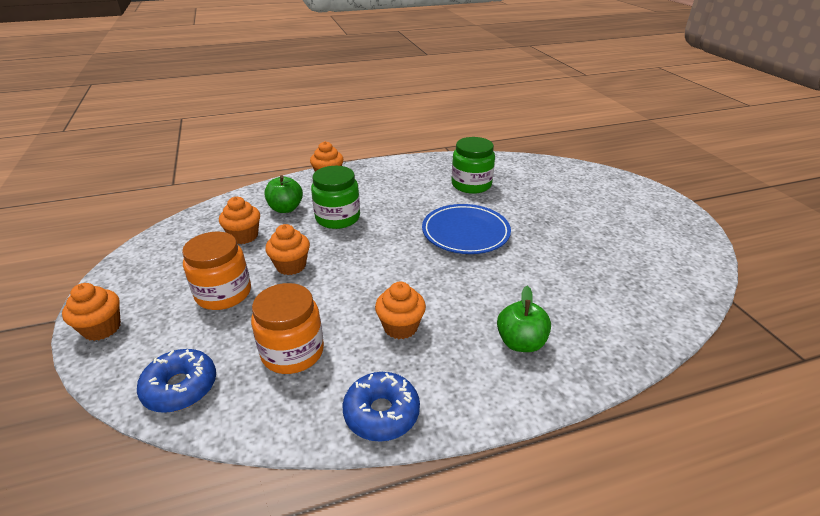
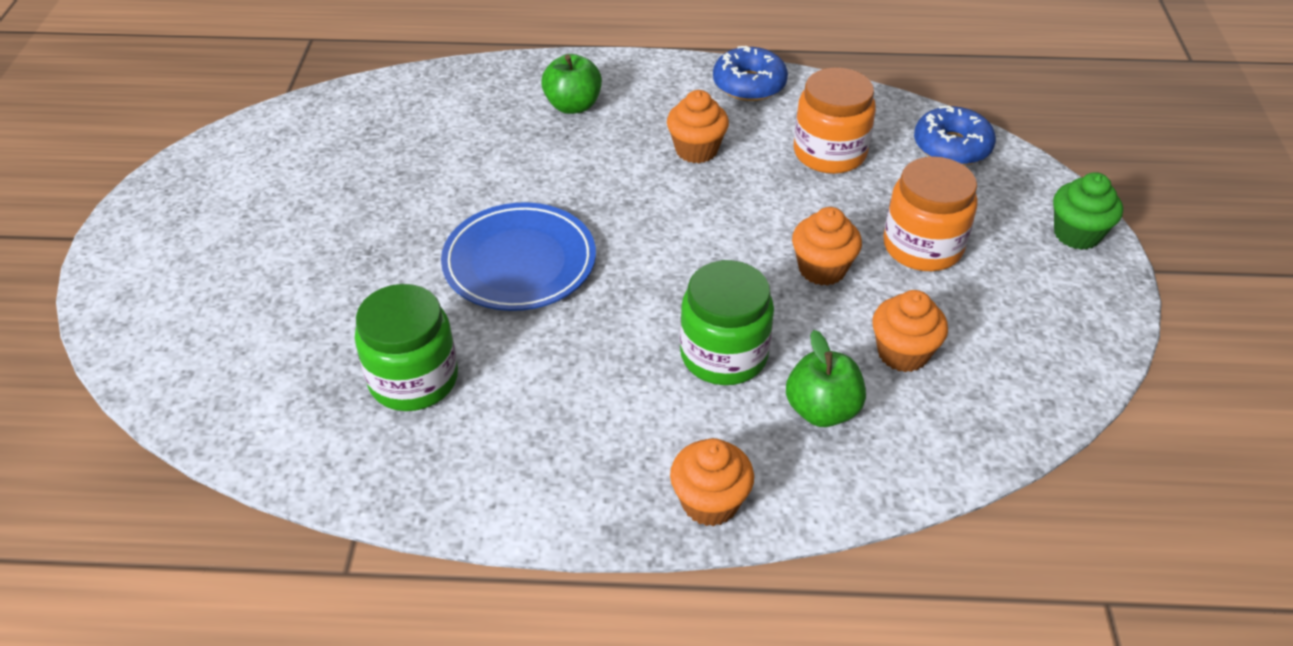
camera: 160 degrees left, 10 degrees up
orange cupcake [62,283,121,341] -> green cupcake [1053,172,1123,250]

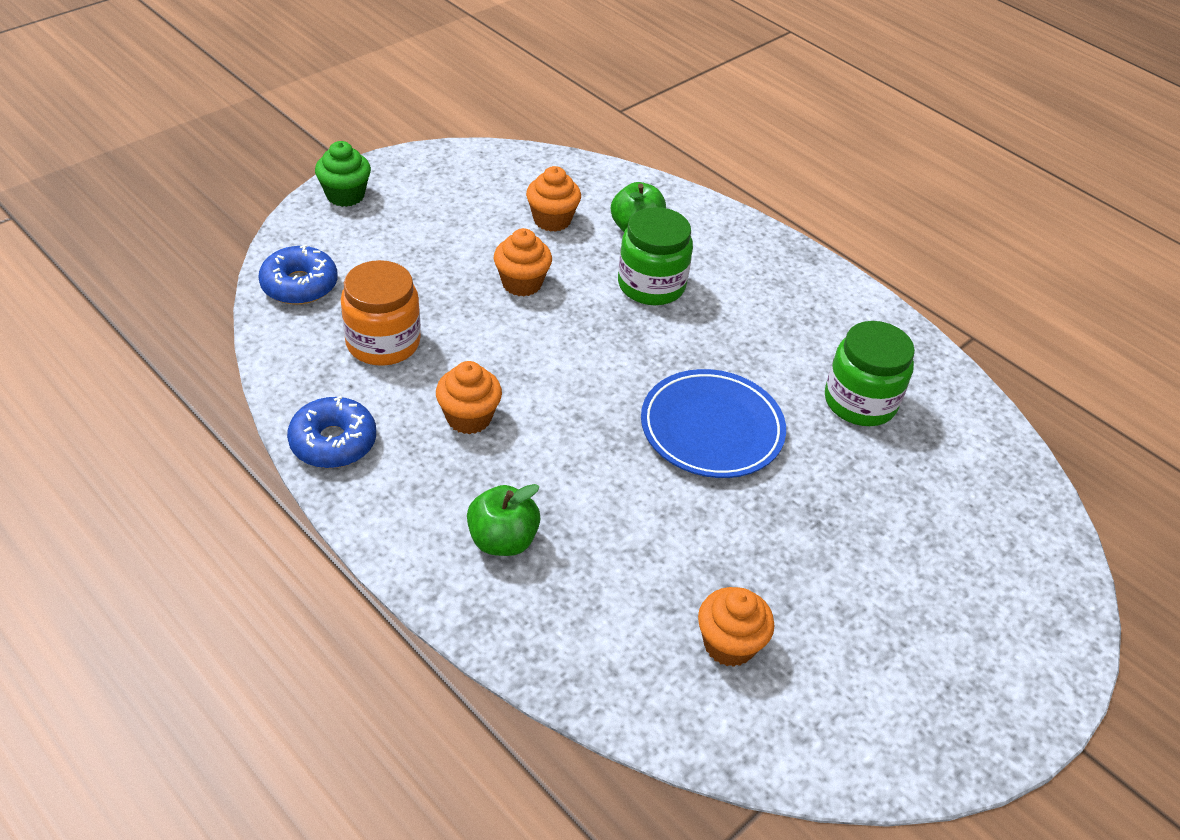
camera: 140 degrees left, 0 degrees up
orange cupcake [670,438,754,526] -> orange cupcake moved to [698,587,775,667]
orange jar [883,156,978,271] -> none

